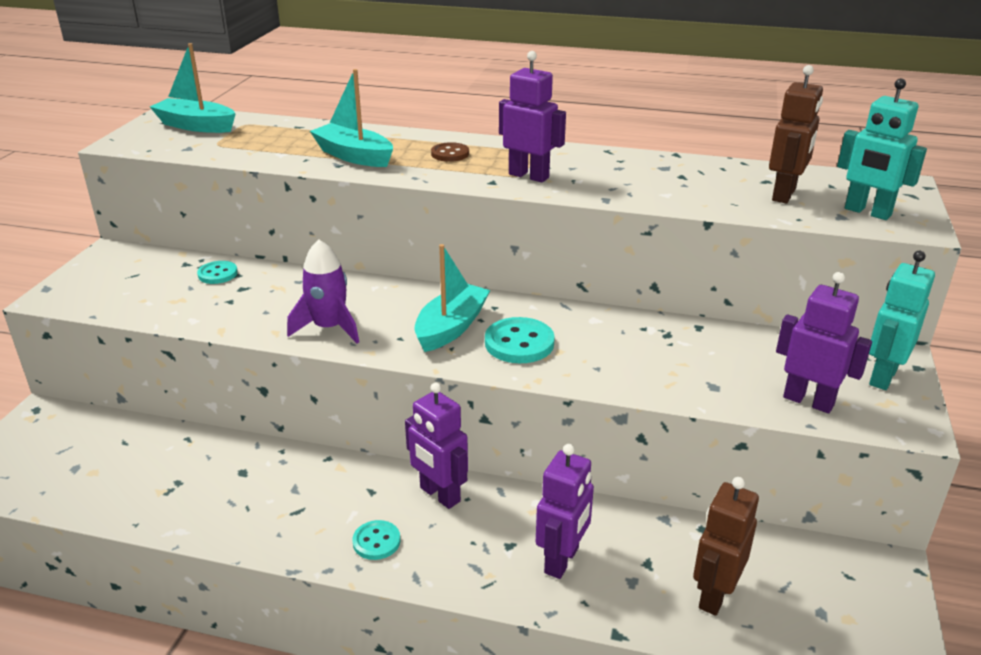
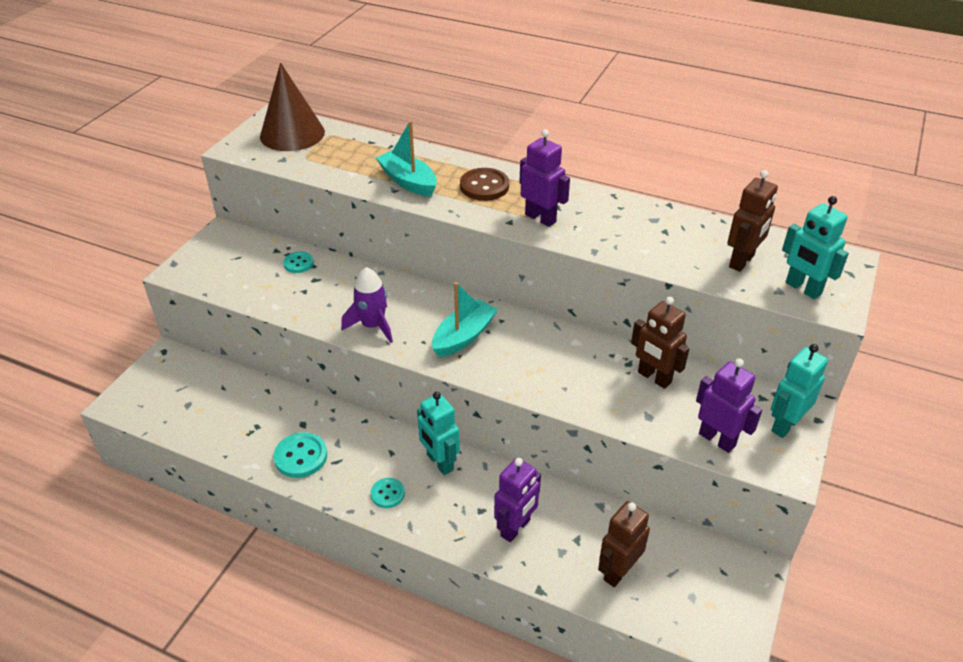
camera: 10 degrees right, 10 degrees up
turquoise boat [150,43,235,133] -> brown cone [260,63,325,151]
purple robot [405,382,468,509] -> turquoise robot [417,392,460,475]
brown button [431,142,469,162] -> brown button [460,168,509,201], size x1.60
turquoise button [485,317,555,363] -> turquoise button moved to [273,432,327,478]
none -> brown robot [631,297,689,389]

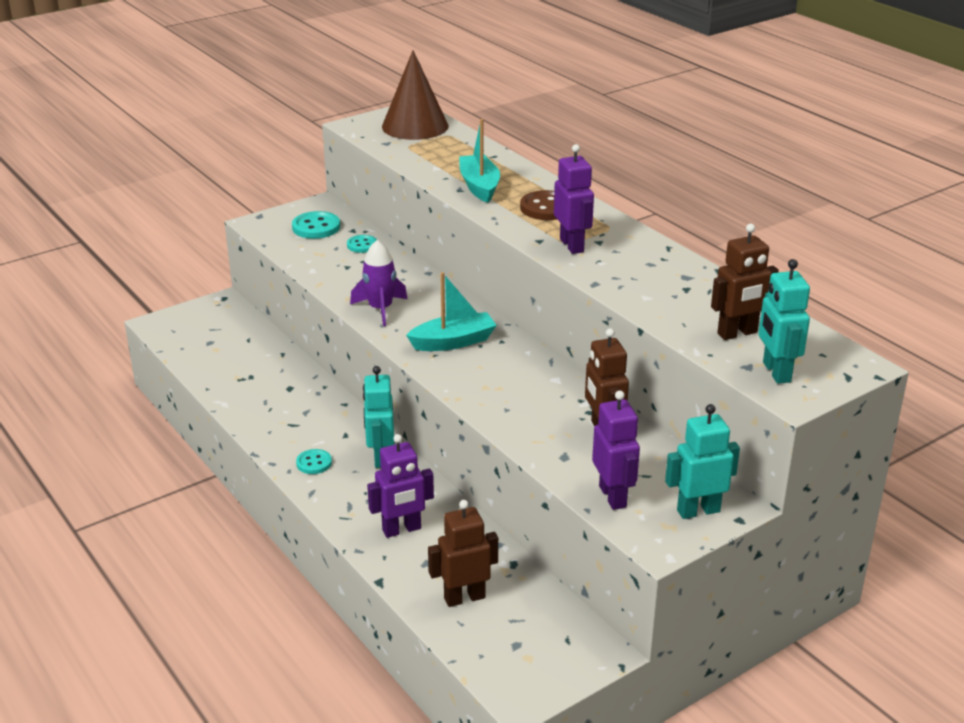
camera: 30 degrees right, 10 degrees down
turquoise button [273,432,327,478] -> turquoise button moved to [292,211,340,239]

